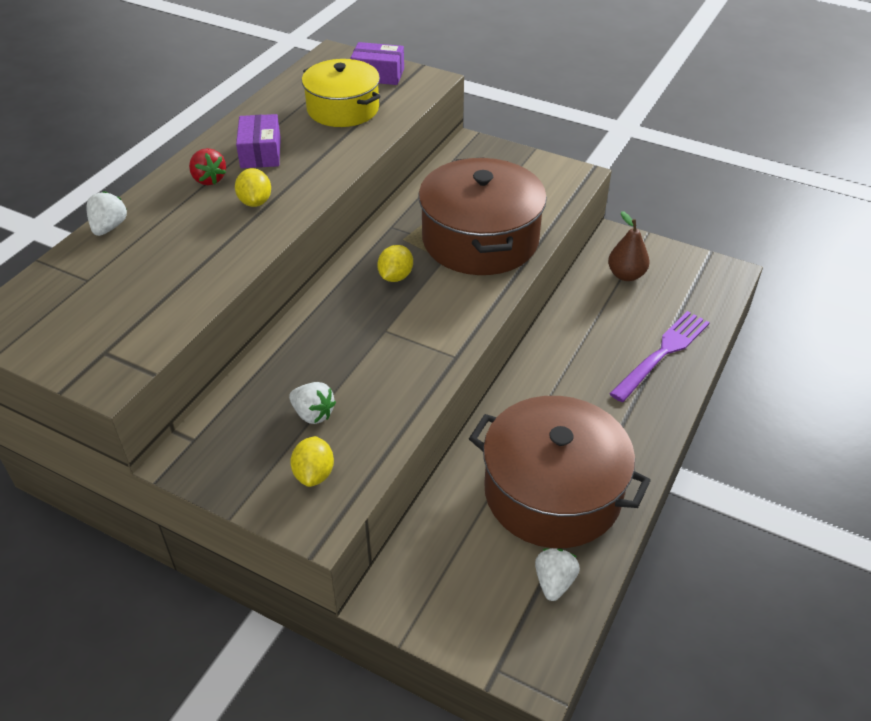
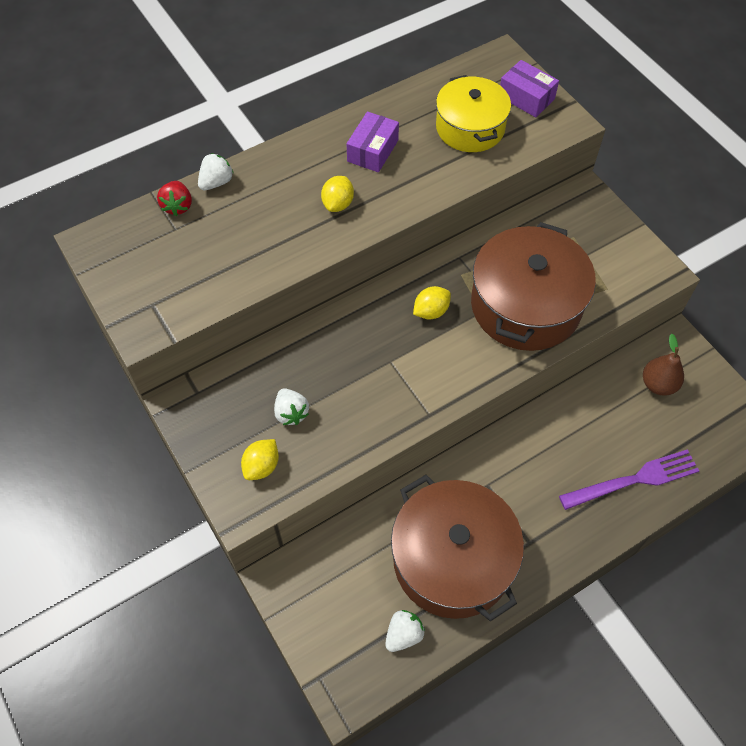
camera: 30 degrees right, 15 degrees up
red strawberry [189,148,226,185] -> red strawberry moved to [157,181,192,216]

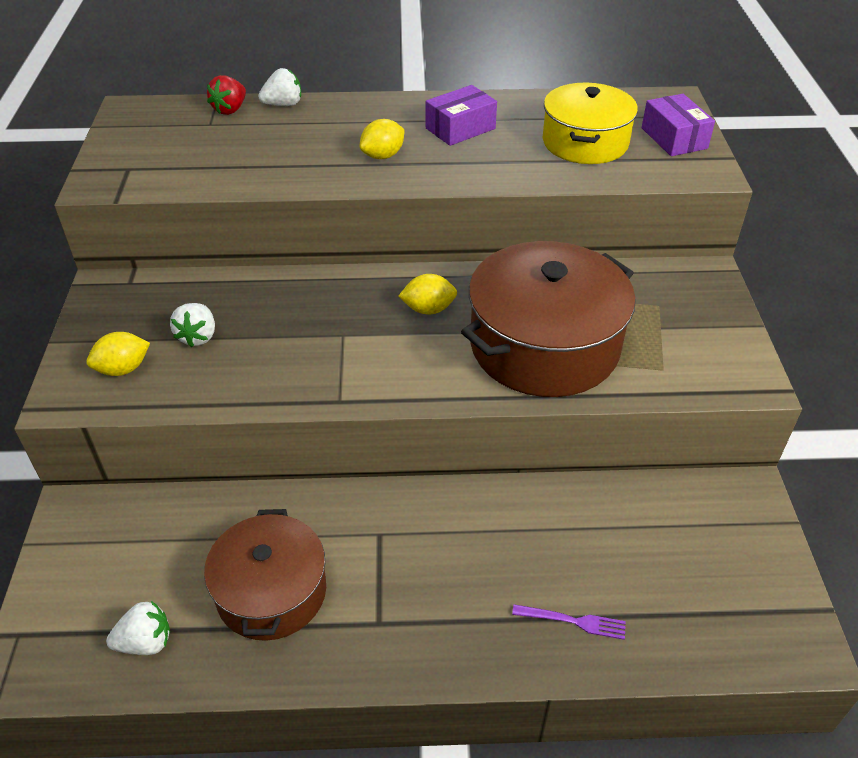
camera: 30 degrees right, 15 degrees down
brown pot [391,475,524,621] -> brown pot [204,509,326,641], size x0.65
purple fork [559,449,699,510] -> purple fork [512,604,626,640], size x0.51
brown pear [643,334,684,396] -> none

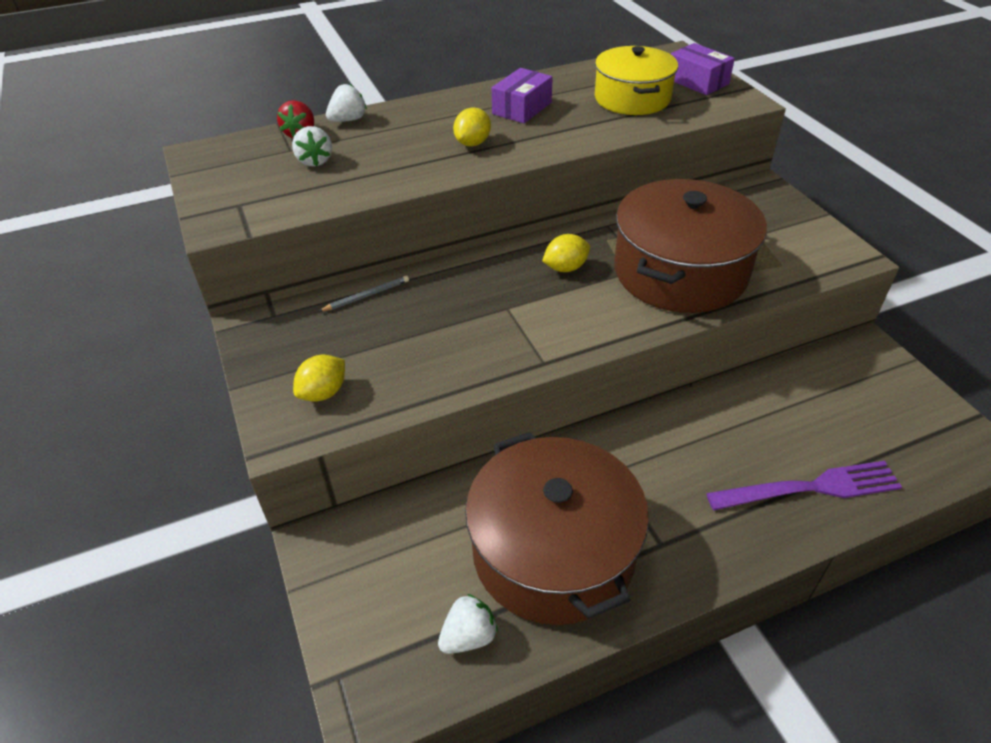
camera: 20 degrees left, 0 degrees up
white strawberry [170,303,215,347] -> white strawberry moved to [292,126,332,166]
brown pot [204,509,326,641] -> brown pot [465,432,649,625], size x1.54
purple fork [512,604,626,640] -> purple fork [706,461,902,510], size x1.97
none -> grey pencil [318,275,409,312]

